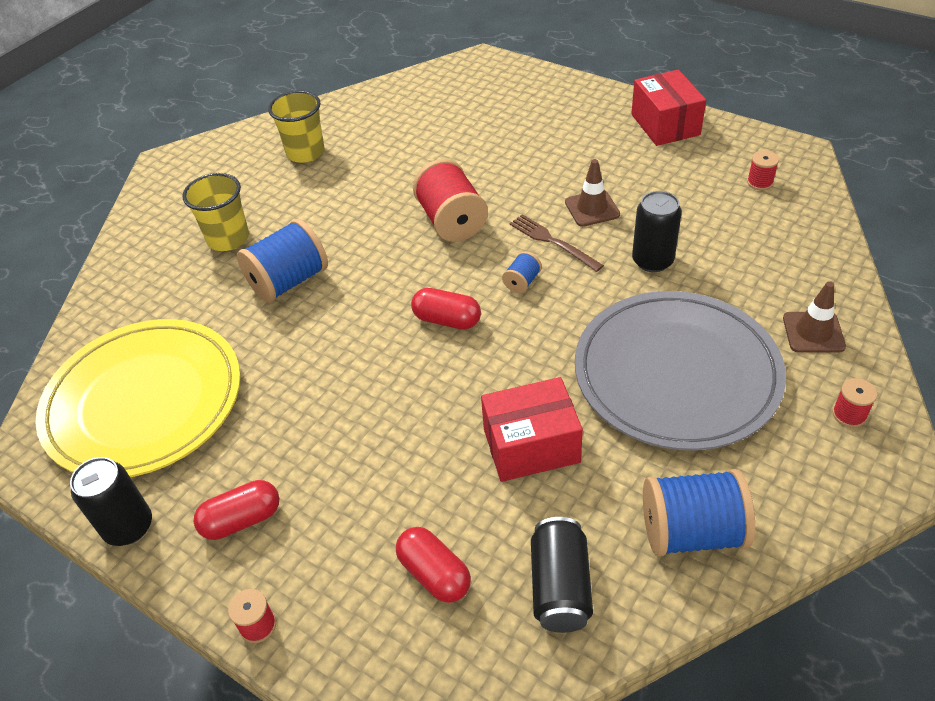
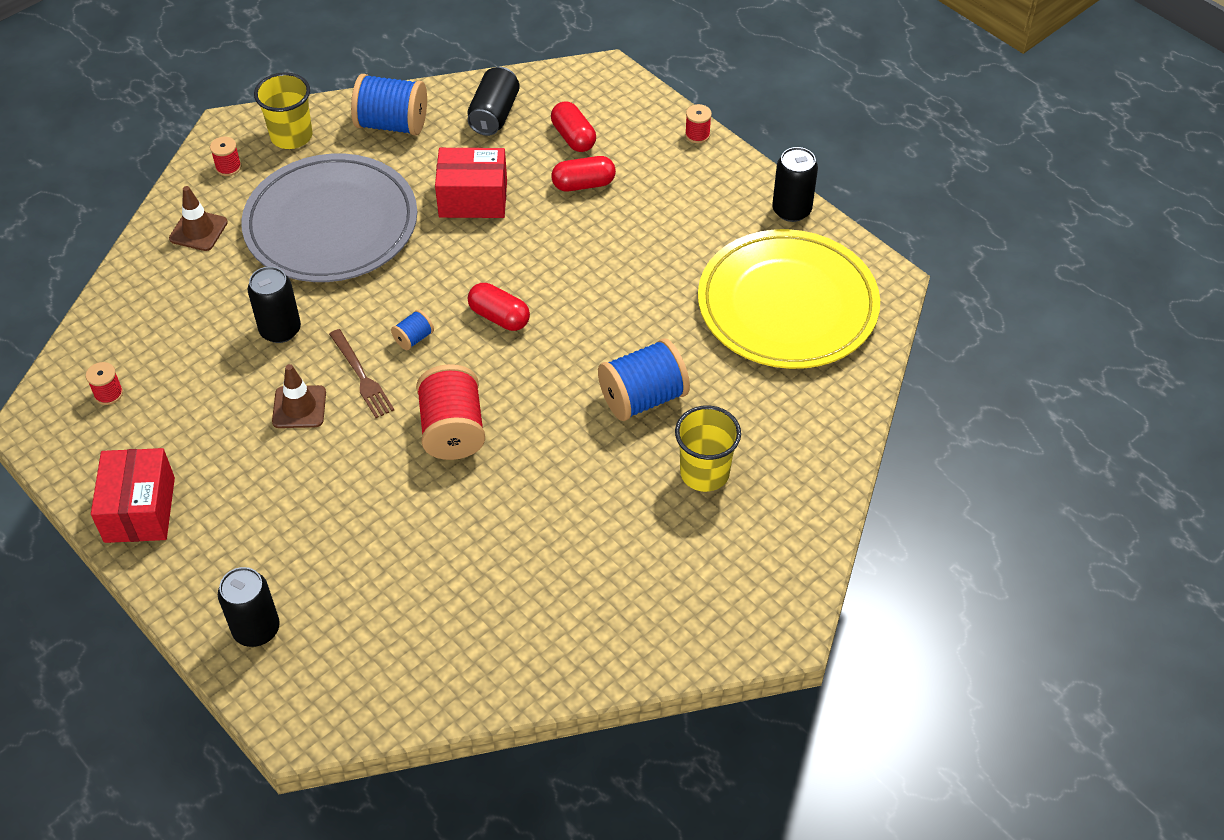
camera: 170 degrees left, 5 degrees up
red capsule [193,480,279,540] -> red capsule moved to [551,156,616,191]
yellow cup [268,91,325,163] -> yellow cup moved to [254,72,313,149]
none -> black can [218,567,280,647]

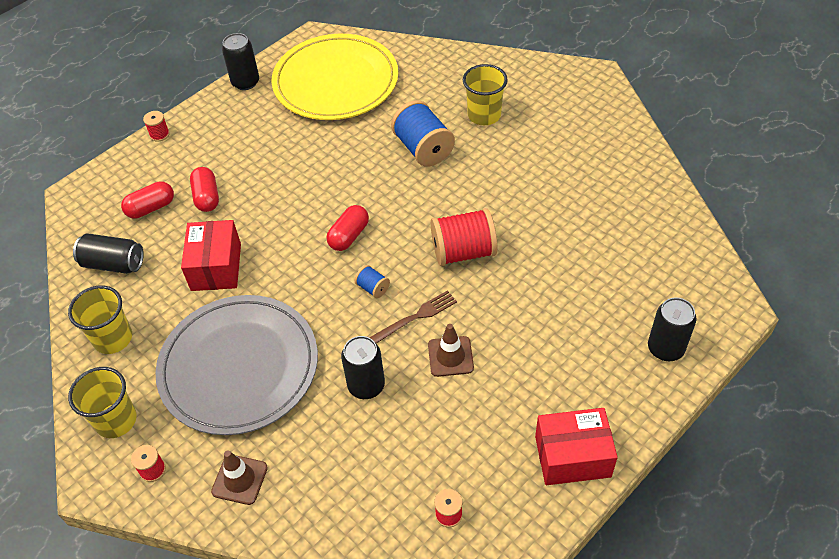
camera: 90 degrees left, 0 degrees up
blue spool [351,74,427,136] -> yellow cup [68,285,132,354]

